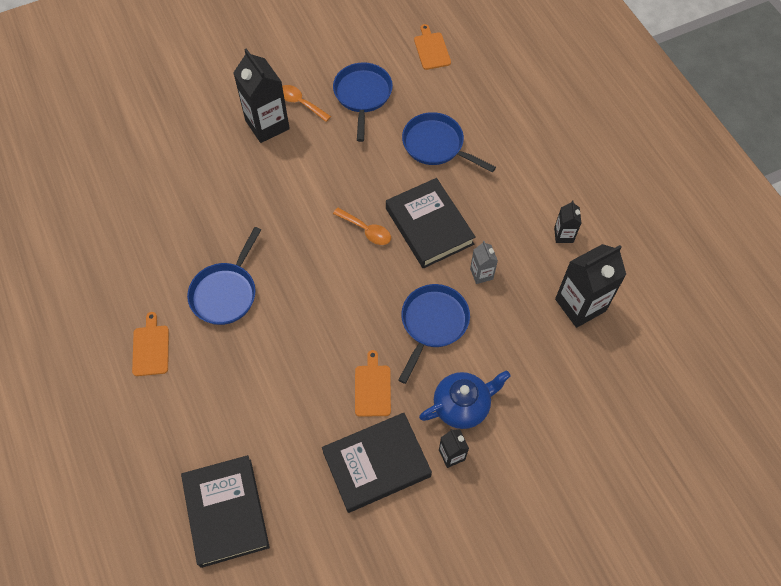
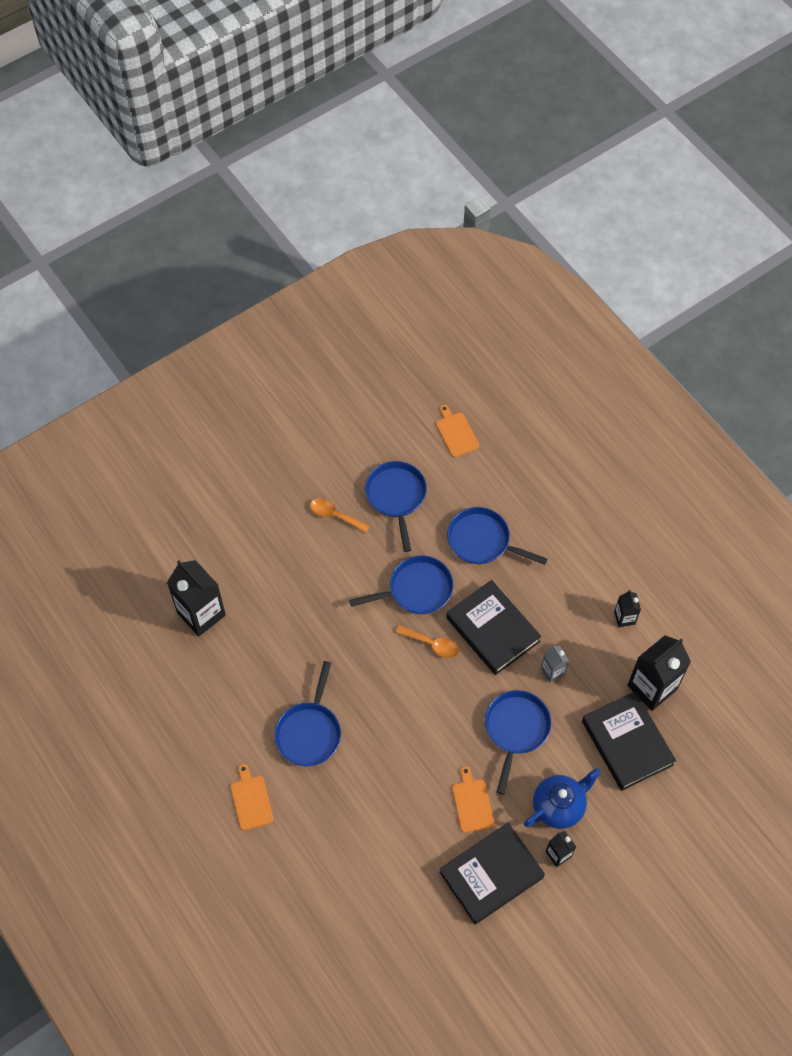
camera: 10 degrees left, 0 degrees up
black book [181,455,270,568] -> black book moved to [582,691,676,791]
black carton [233,48,290,143] -> black carton moved to [167,560,226,636]
none -> blue pan [349,555,454,614]

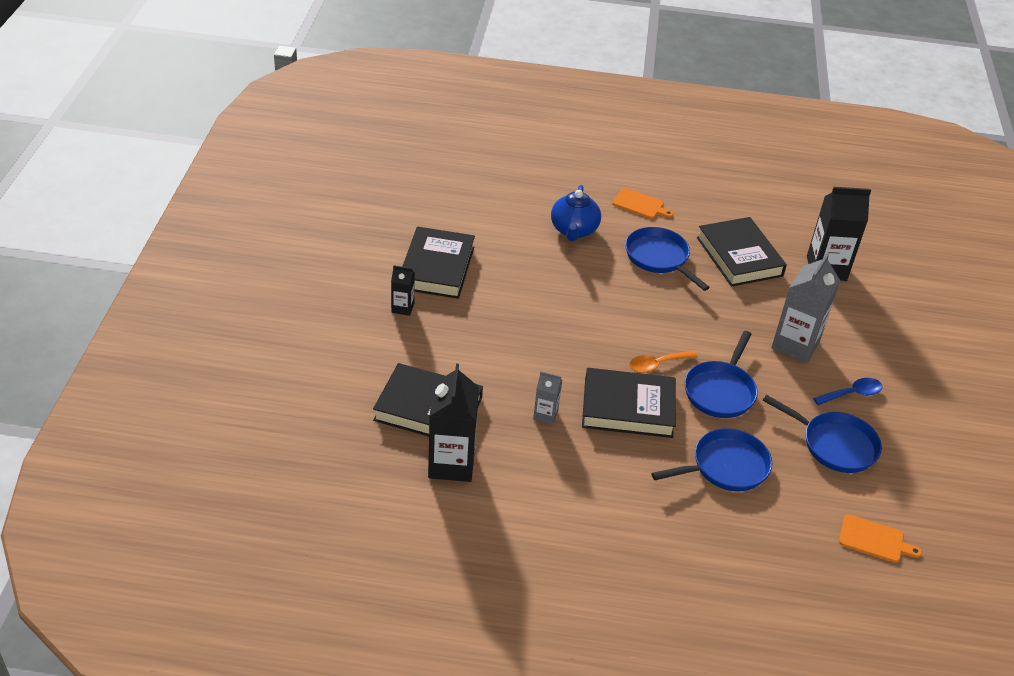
camera: 130 degrees right, 20 degrees down
orange spoon [310,498,370,533] -> blue spoon [813,378,882,405]
orange cutting board [452,766,494,833] -> none
blue pan [485,690,551,795] -> none
blue teapot [524,768,601,829] -> blue teapot moved to [551,185,601,241]
black carton [614,590,641,627] -> none
none -> black book [697,217,787,287]
none -> grey carton [771,253,840,363]

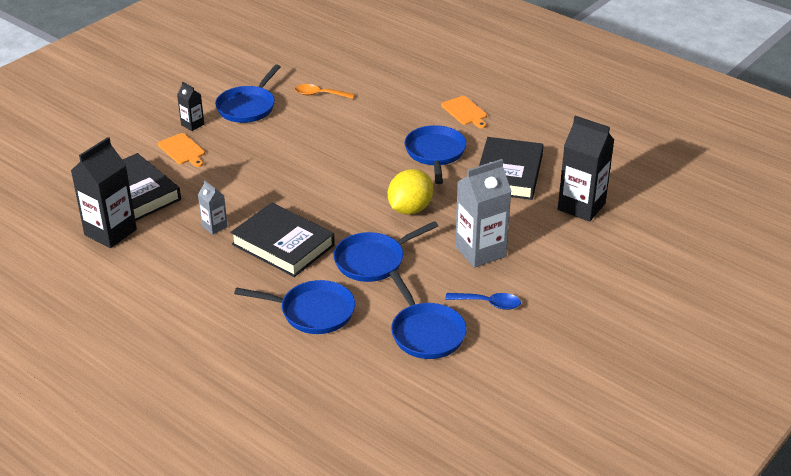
camera: 35 degrees right, 5 degrees down
black book [402,227,475,299] -> blue pan [215,64,280,123]
blue teapot [551,185,601,241] -> none
orange spoon [629,350,697,373] -> orange spoon moved to [295,84,355,99]
orange cutting board [839,514,922,563] -> orange cutting board moved to [158,133,205,167]
none -> yellow lemon [388,169,433,215]

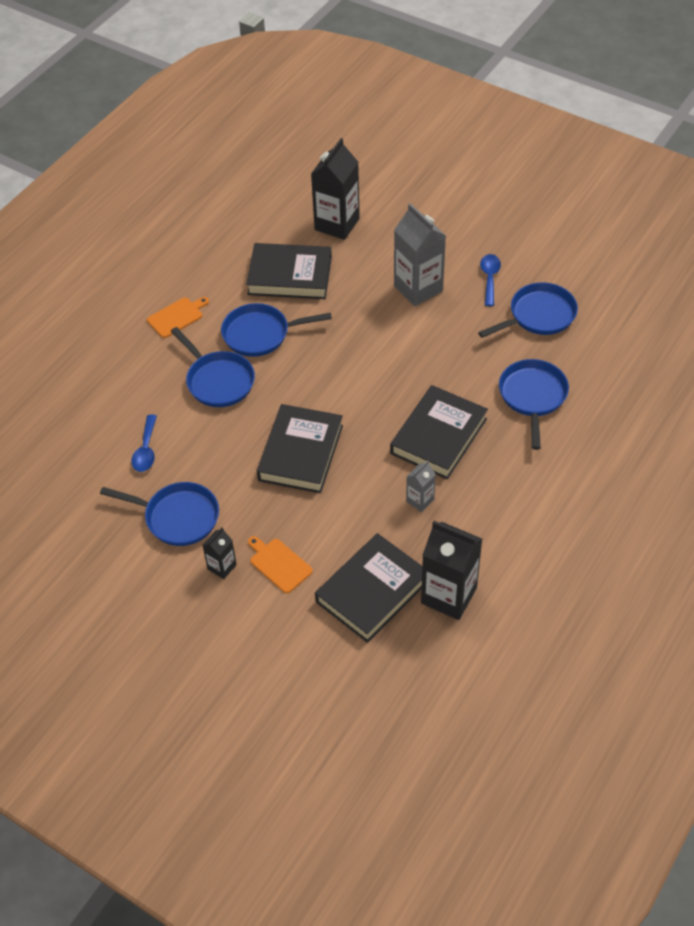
camera: 95 degrees left, 15 degrees up
orange cutting board [158,133,205,167] -> orange cutting board turned 90 degrees counterclockwise [248,536,313,593]
orange spoon [295,84,355,99] -> blue spoon [131,415,157,472]
blue pan [333,221,438,282] -> blue pan moved to [171,327,255,407]
yellow lemon [388,169,433,215] -> none
none -> black book [257,404,343,493]

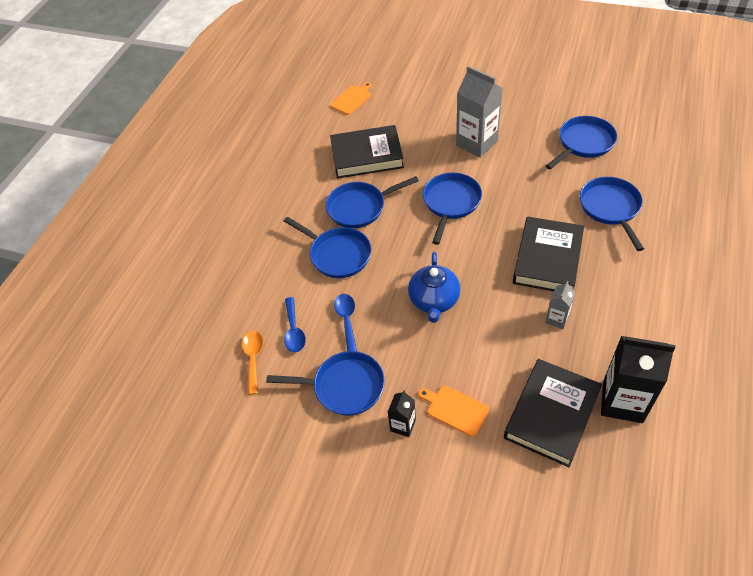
camera: 10 degrees left, 0 degrees up
orange cutting board [147,297,209,338] -> orange cutting board moved to [330,82,371,115]
black book [257,404,343,493] -> blue teapot [408,252,460,323]
black carton [311,138,360,240] -> none
blue spoon [480,254,501,306] -> blue spoon moved to [334,294,357,351]
none -> orange spoon [242,331,263,395]
none -> blue pan [423,172,482,245]

